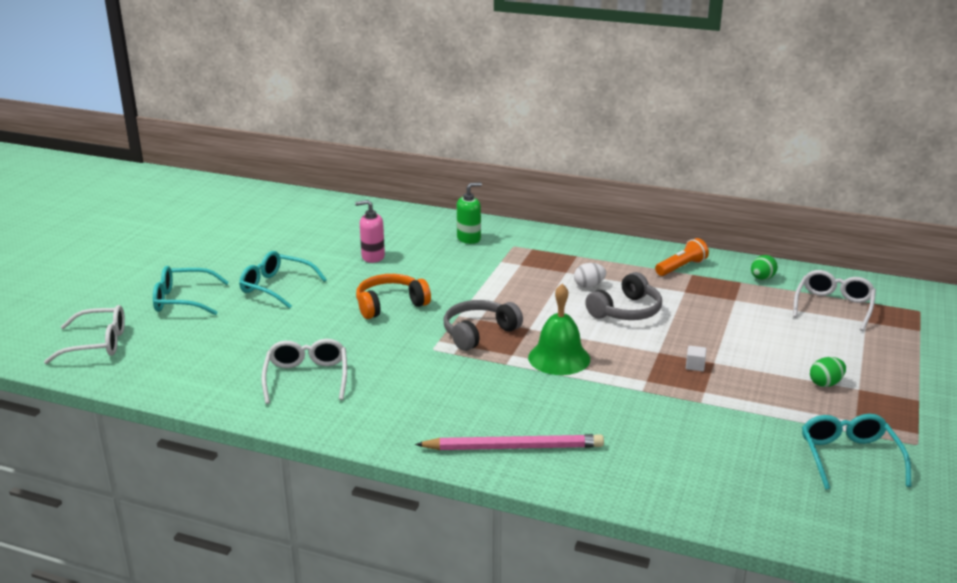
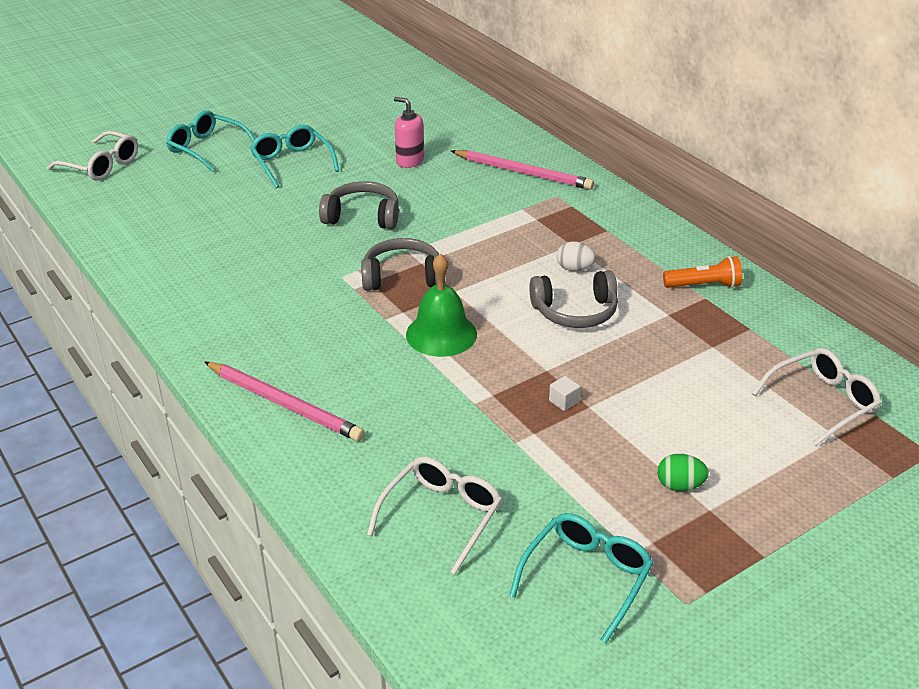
camera: 35 degrees right, 10 degrees up
white glasses [261,339,347,404] -> white glasses moved to [367,456,502,574]
orange headphones [356,274,431,319] -> grey headphones [319,181,399,229]
green soap dispenser [457,182,482,244] -> pink pencil [451,150,594,190]
green egg [751,255,778,280] -> none

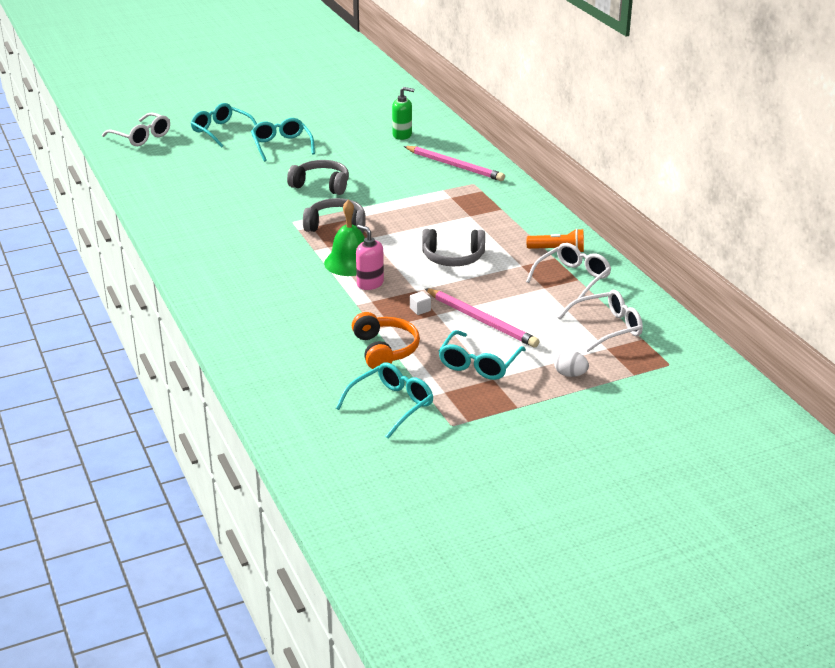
camera: 10 degrees right, 5 degrees down
pink pencil [205,362,365,441] -> pink pencil moved to [425,288,540,348]
white glasses [367,456,502,574] -> white glasses moved to [526,243,611,299]
pink soap dispenser [394,97,424,168] -> pink soap dispenser moved to [356,225,384,290]
white egg [556,241,596,271] -> white egg moved to [554,350,589,377]
green egg [657,454,709,491] -> turquoise glasses [439,330,526,380]
none -> orange headphones [352,312,420,369]
none -> green soap dispenser [392,87,414,140]

